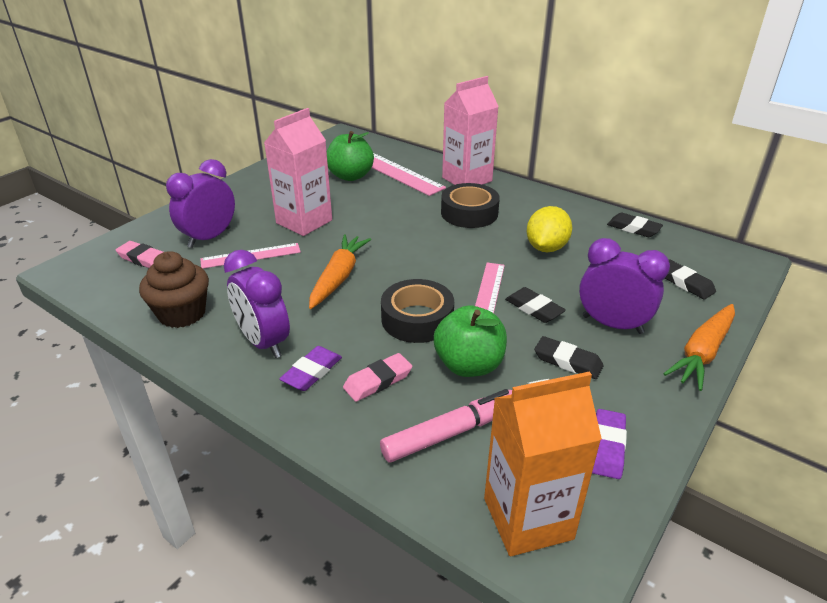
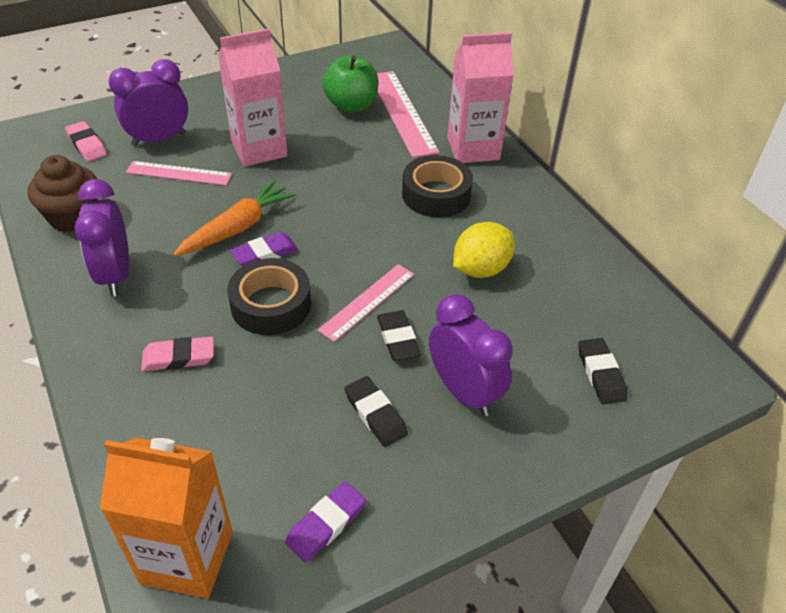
camera: 25 degrees right, 10 degrees up
purple eraser [279,346,342,391] -> purple eraser moved to [230,232,298,266]
pink marker [380,389,512,463] -> none
green apple [434,305,507,377] -> none
black eraser [607,213,663,237] -> none
orange carrot [663,304,735,391] -> none

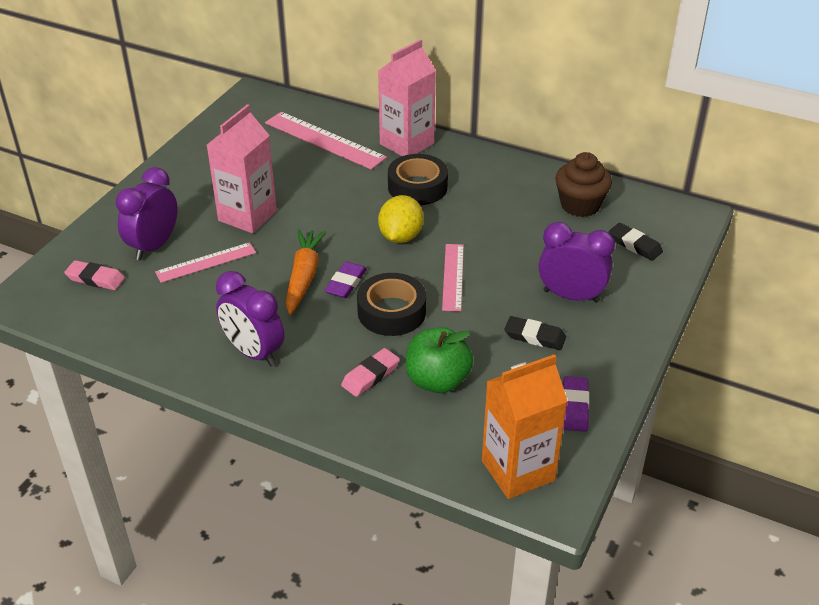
camera: 35 degrees left, 5 degrees down
brown cupcake [27,155,98,232] -> brown cupcake moved to [555,152,612,217]
green apple [322,56,379,113] -> green apple moved to [406,327,473,393]
black eraser [377,310,421,361] -> none
yellow lemon [453,222,515,278] -> yellow lemon moved to [378,195,423,243]

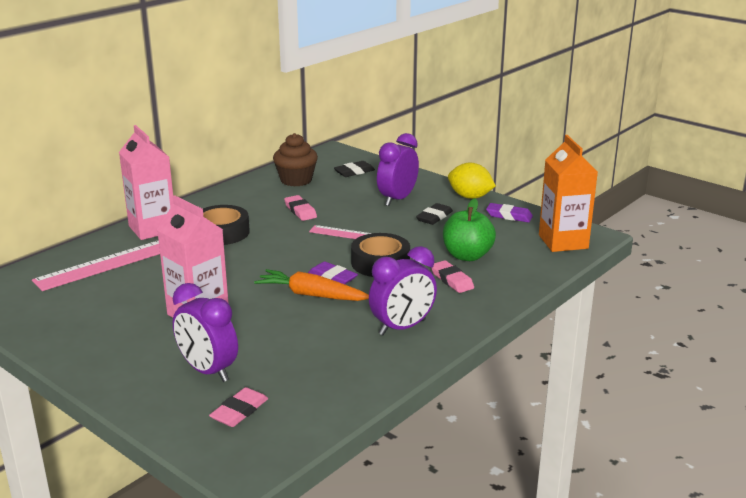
camera: 75 degrees left, 15 degrees down
pink ruler [155,242,256,283] -> none
yellow lemon [378,195,423,243] -> yellow lemon moved to [448,163,496,199]
none -> pink eraser [284,195,317,221]

